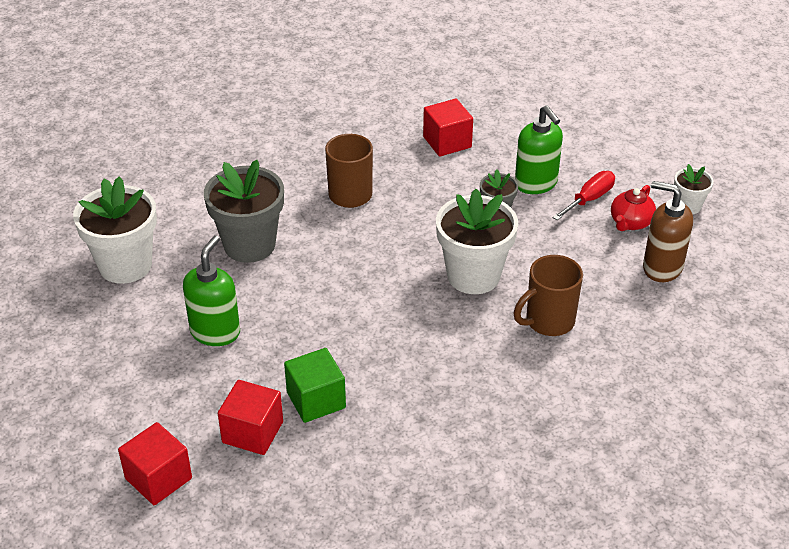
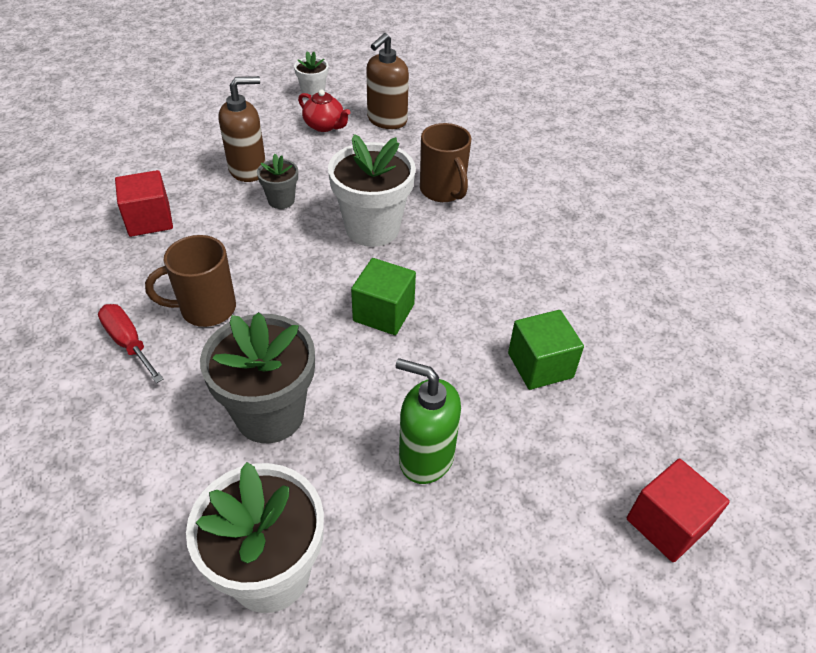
camera: 85 degrees left, 5 degrees up
red cube [218,380,283,455] -> none
green soap dispenser [515,105,563,194] -> brown soap dispenser [218,76,266,182]
red screwdriver [552,171,615,220] -> red screwdriver moved to [98,304,164,383]
none -> green cube [351,258,416,335]

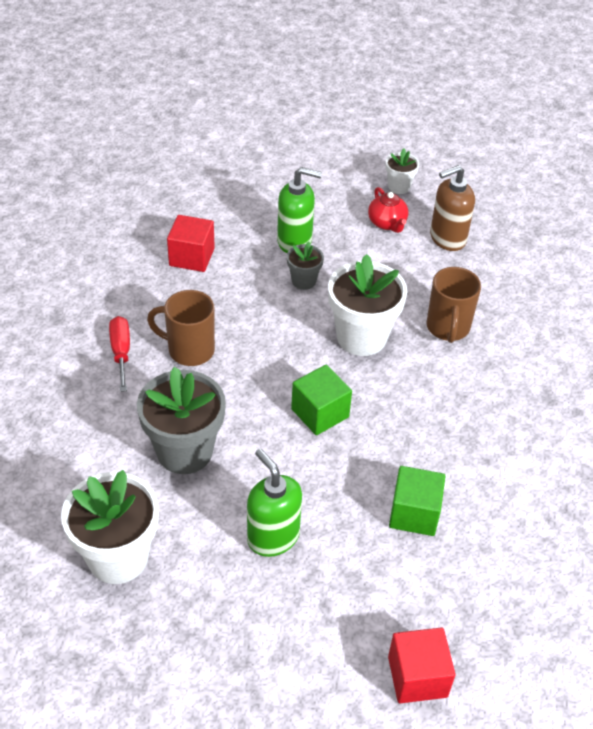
camera: 30 degrees right, 0 degrees up
brown soap dispenser [218,76,266,182] -> green soap dispenser [277,167,322,253]

